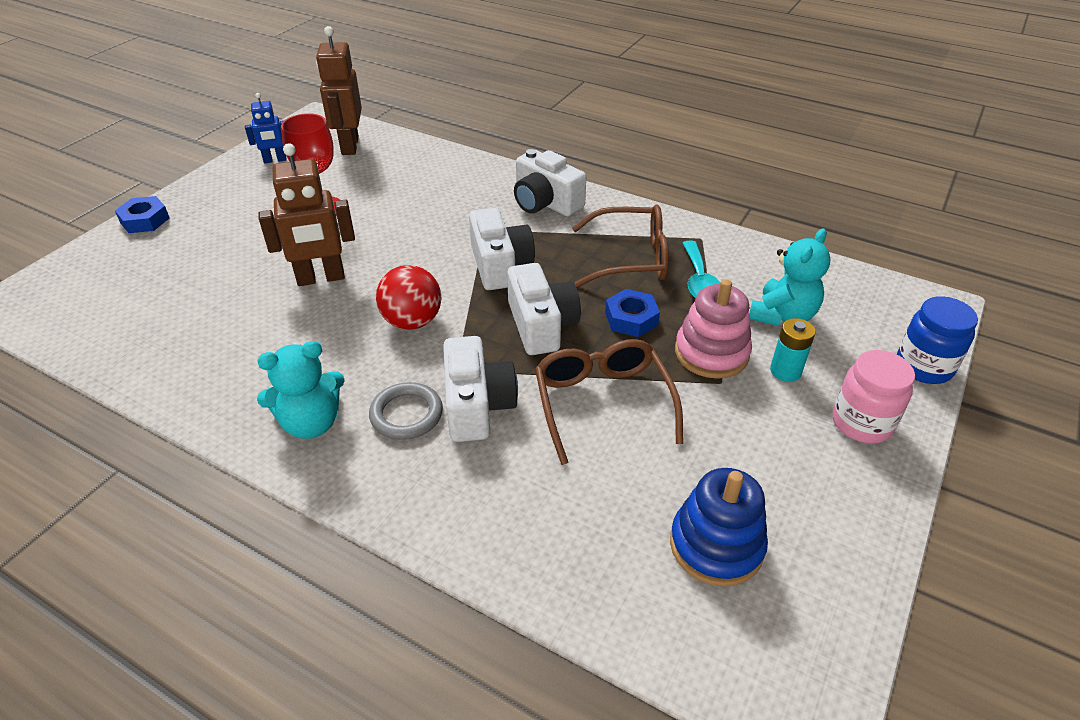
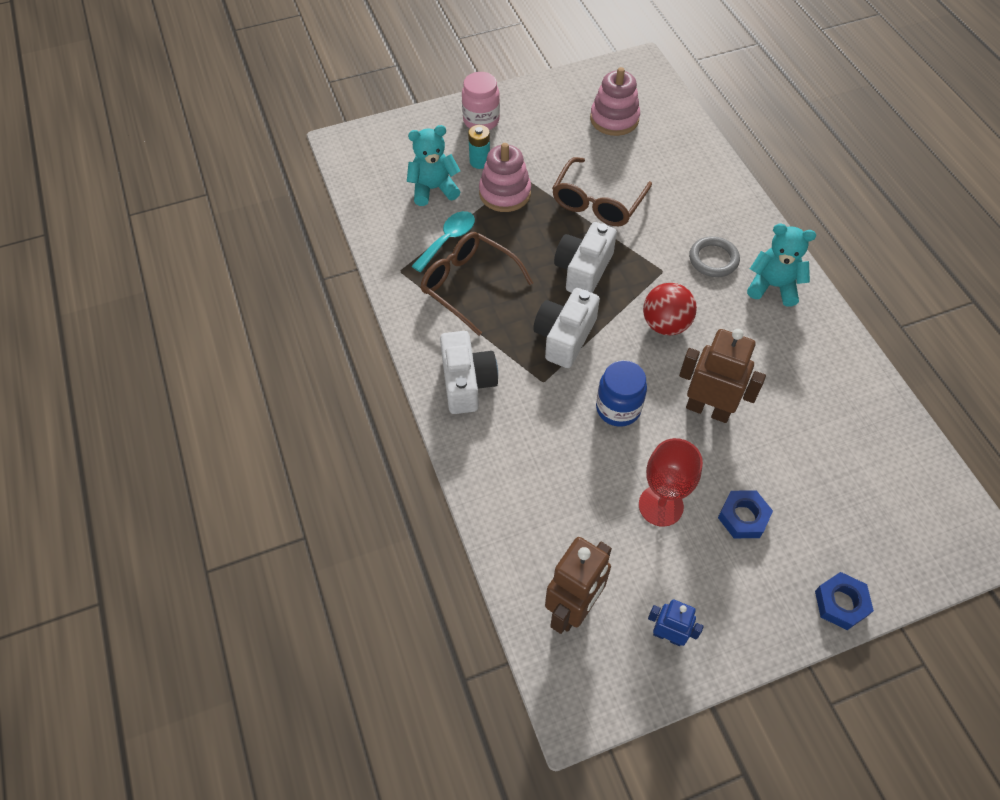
camera: 140 degrees left, 15 degrees up
white camera [443,336,518,442] -> none
blue nut [605,289,660,337] -> blue nut moved to [718,490,773,538]
blue stacking toy [670,468,768,587] -> pink stacking toy [590,67,640,136]
blue jar [897,296,978,384] -> blue jar moved to [596,360,647,427]

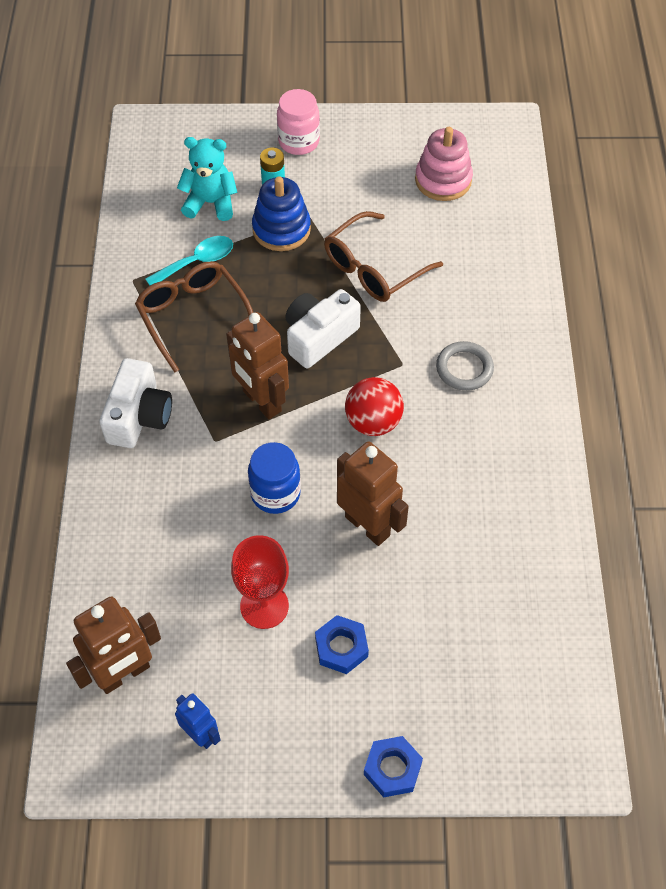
camera: 20 degrees right, 0 degrees up
pink stacking toy [479,143,531,212] -> blue stacking toy [252,176,311,251]
white camera [533,288,600,368] -> brown robot [226,312,289,419]
turquoise teddy bear [747,223,816,307] -> none

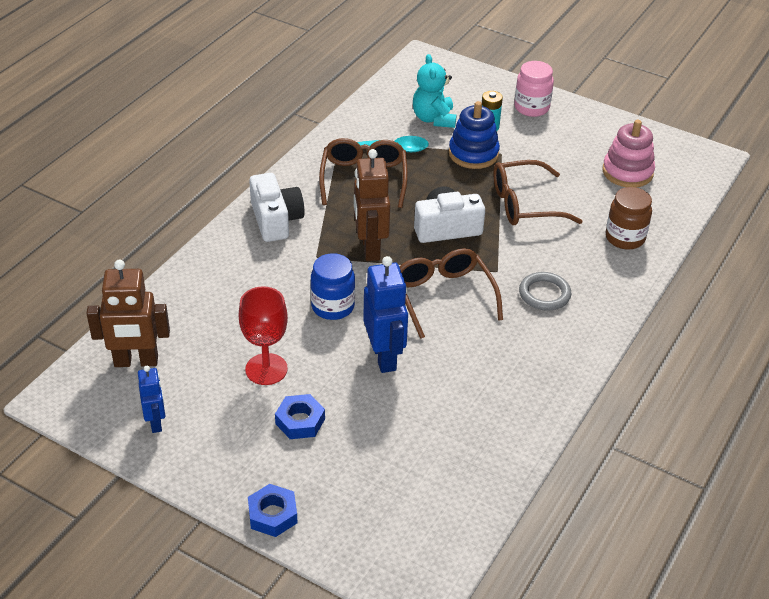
camera: 30 degrees right, 15 degrees down
white camera [99,358,172,448] -> white camera turned 60 degrees counterclockwise [249,173,305,242]
turquoise teddy bear [177,137,238,221] -> turquoise teddy bear turned 135 degrees counterclockwise [413,54,456,128]
brown robot [337,441,409,546] -> blue robot [363,256,408,373]
red ball [345,377,404,436] -> brown glasses [399,248,503,339]
none -> brown jar [605,187,652,250]

